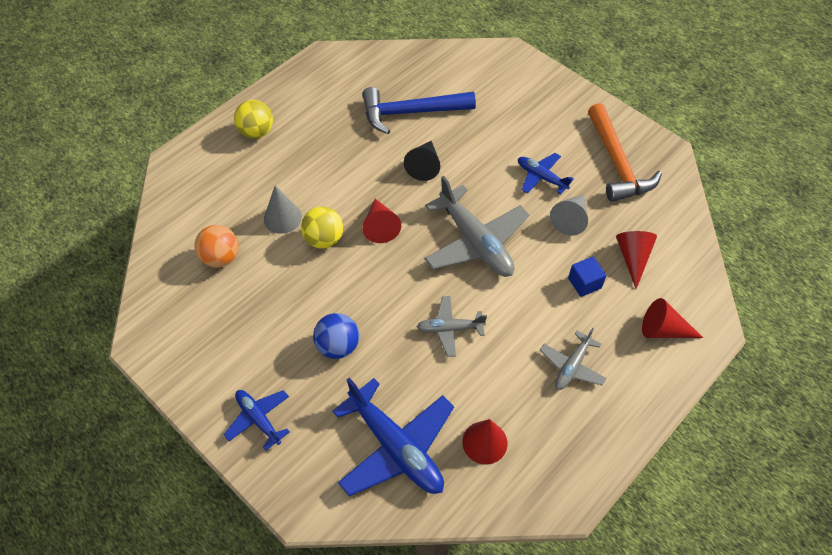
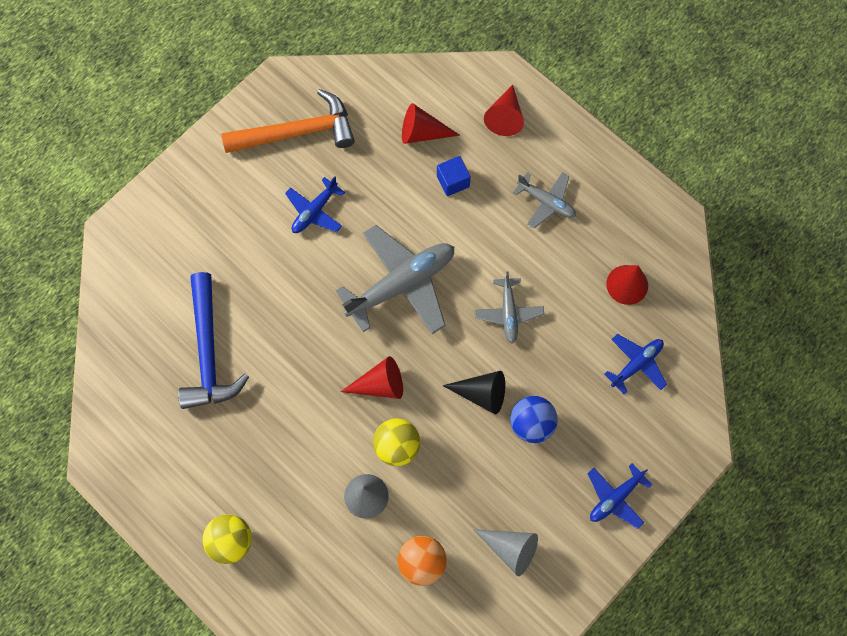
camera: 90 degrees left, 15 degrees up
blue plane [332,378,454,496] -> blue plane [605,334,667,394], size x0.54
black cone [404,141,440,181] -> black cone moved to [442,371,505,414]
grey cone [550,194,588,235] -> grey cone moved to [473,529,538,576]

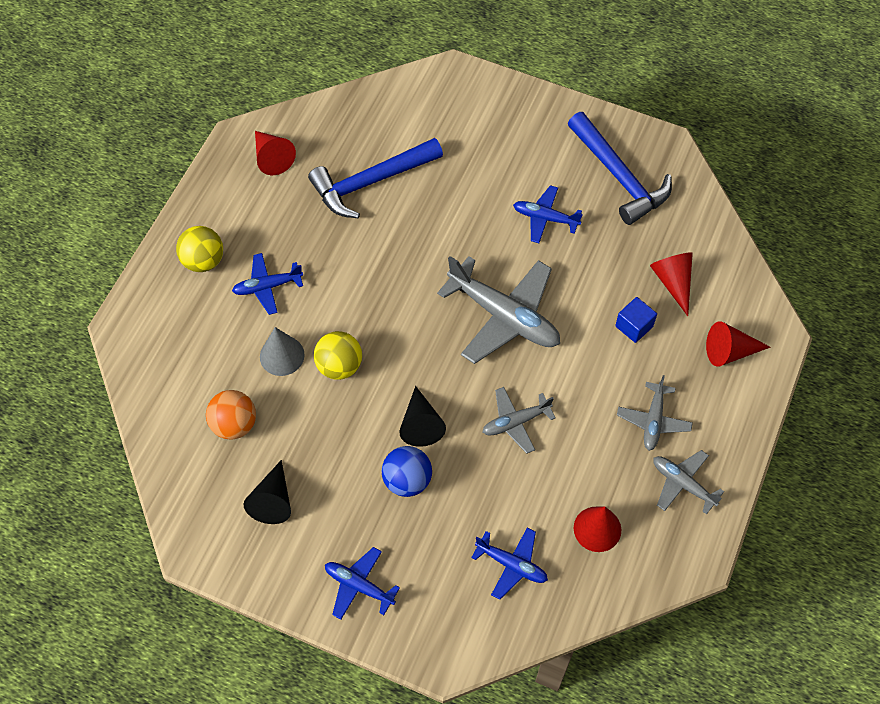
camera: 70 degrees right, 10 degrees down
orange hammer [221,89,355,153] -> blue hammer [568,112,672,225]
red cone [341,356,403,399] -> red cone moved to [255,131,296,175]
grey cone [473,529,538,576] -> black cone [244,460,291,524]
none -> blue plane [232,253,303,315]
none -> grey plane [653,450,724,514]

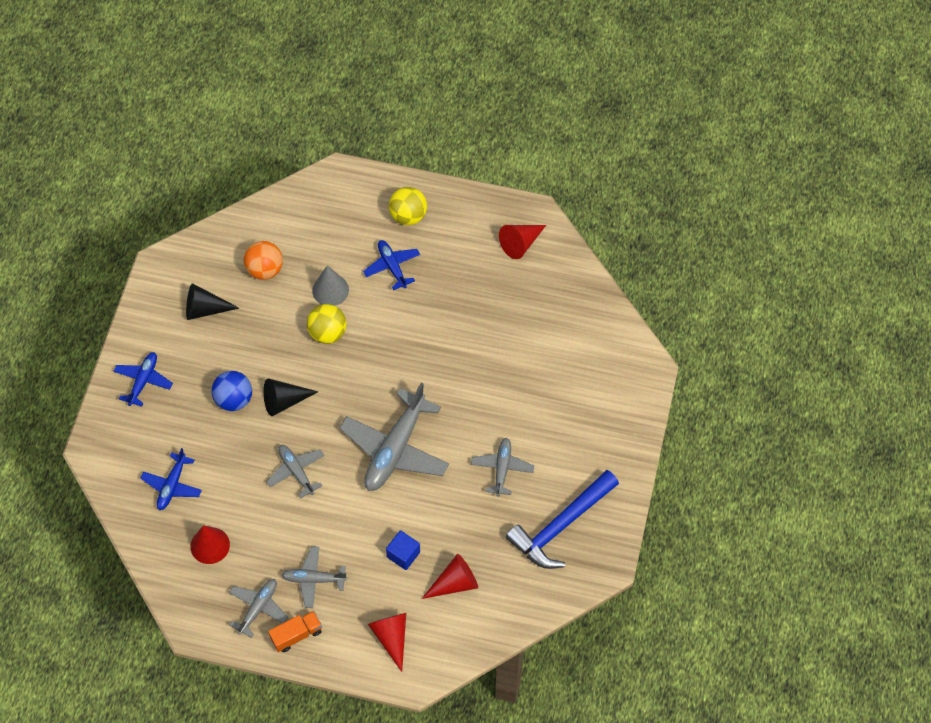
camera: 80 degrees right, 0 degrees up
blue hammer [308,138,443,219] -> none
blue plane [513,185,583,243] -> grey plane [471,438,534,497]
none -> orange truck [268,611,322,652]

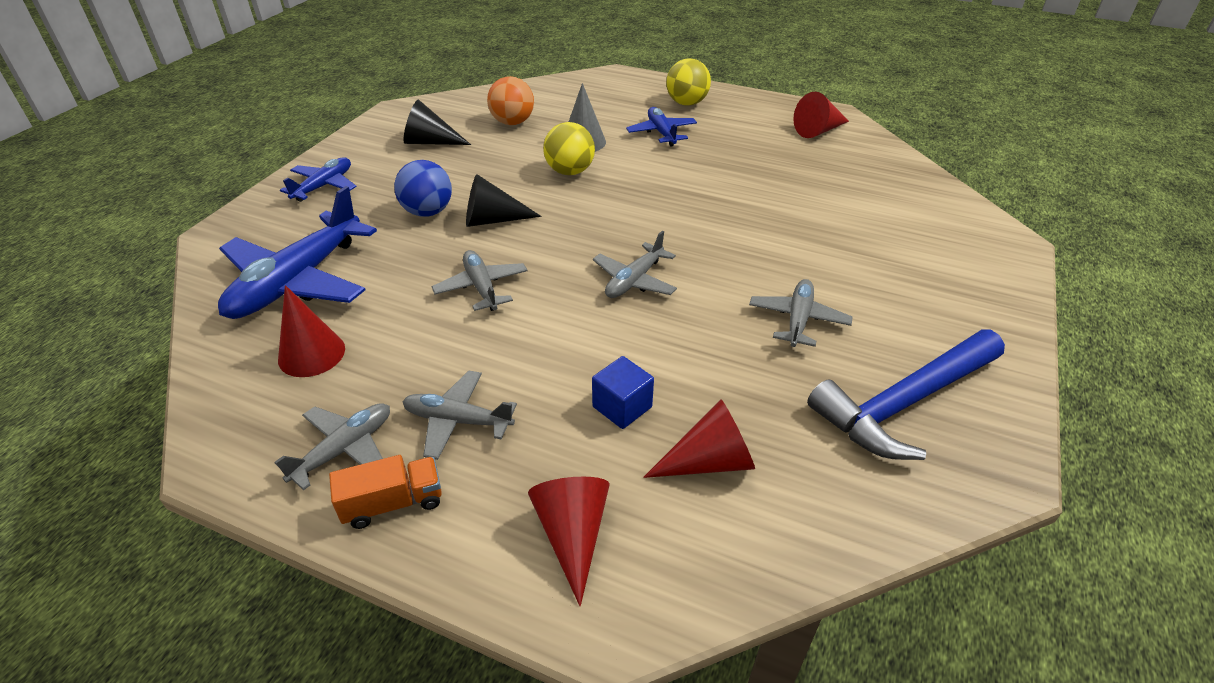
camera: 10 degrees right, 20 degrees down
blue plane [140,448,202,510] -> blue plane [218,186,377,319], size x1.85
grey plane [340,383,449,491] -> grey plane [593,231,677,298], size x0.54

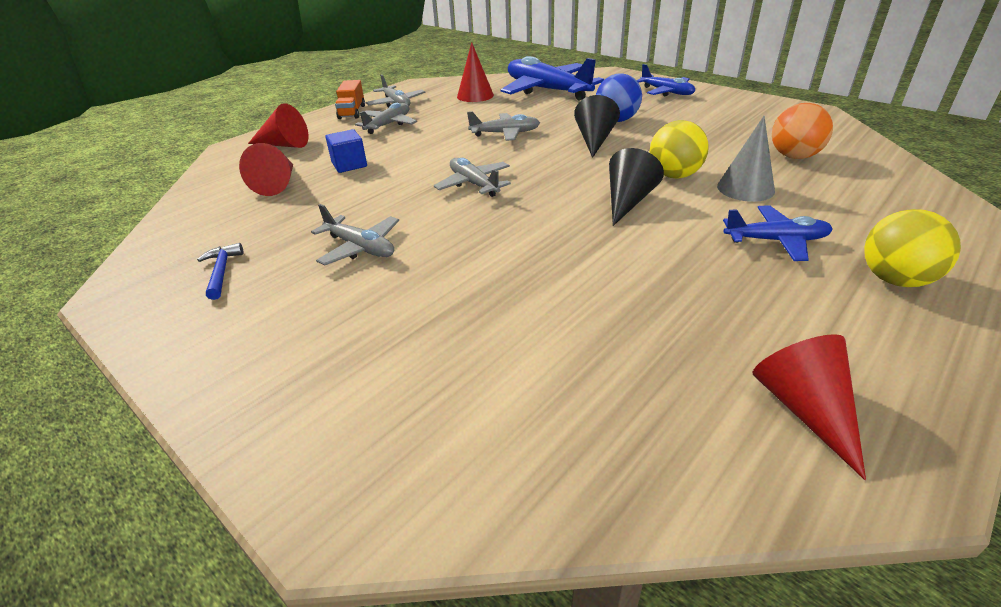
camera: 110 degrees right, 5 degrees down
black cone [403,100,471,145] -> black cone moved to [609,148,664,226]
blue hammer [807,329,1005,460] -> blue hammer [197,243,243,300], size x0.42

